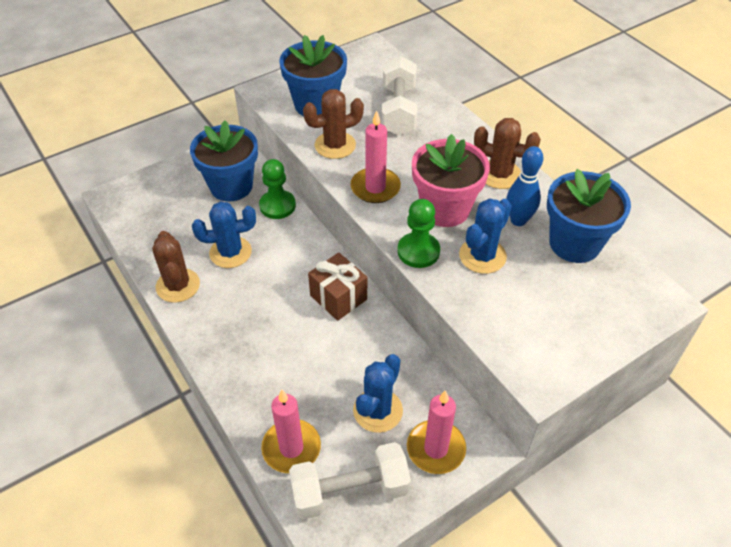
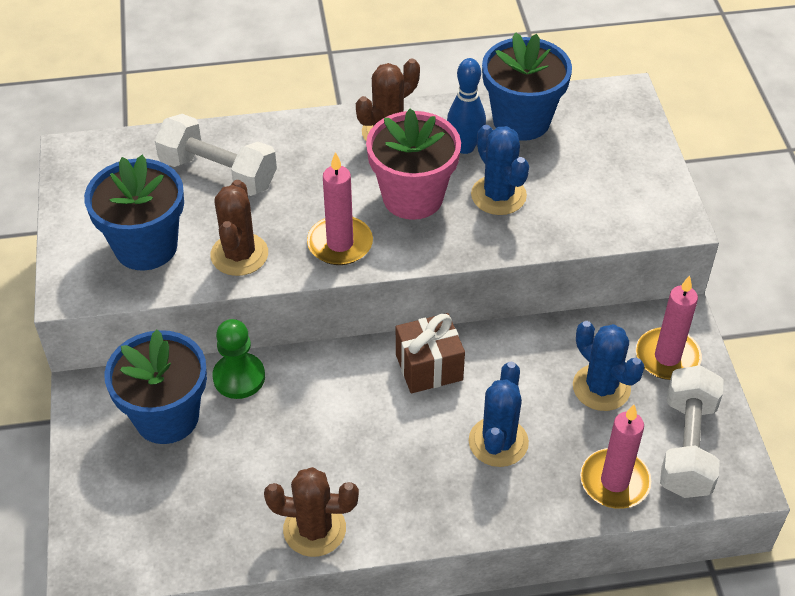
camera: 65 degrees left, 0 degrees up
blue cactus [192,201,256,268] -> blue cactus moved to [469,362,529,467]
green pawn [398,199,440,268] -> none

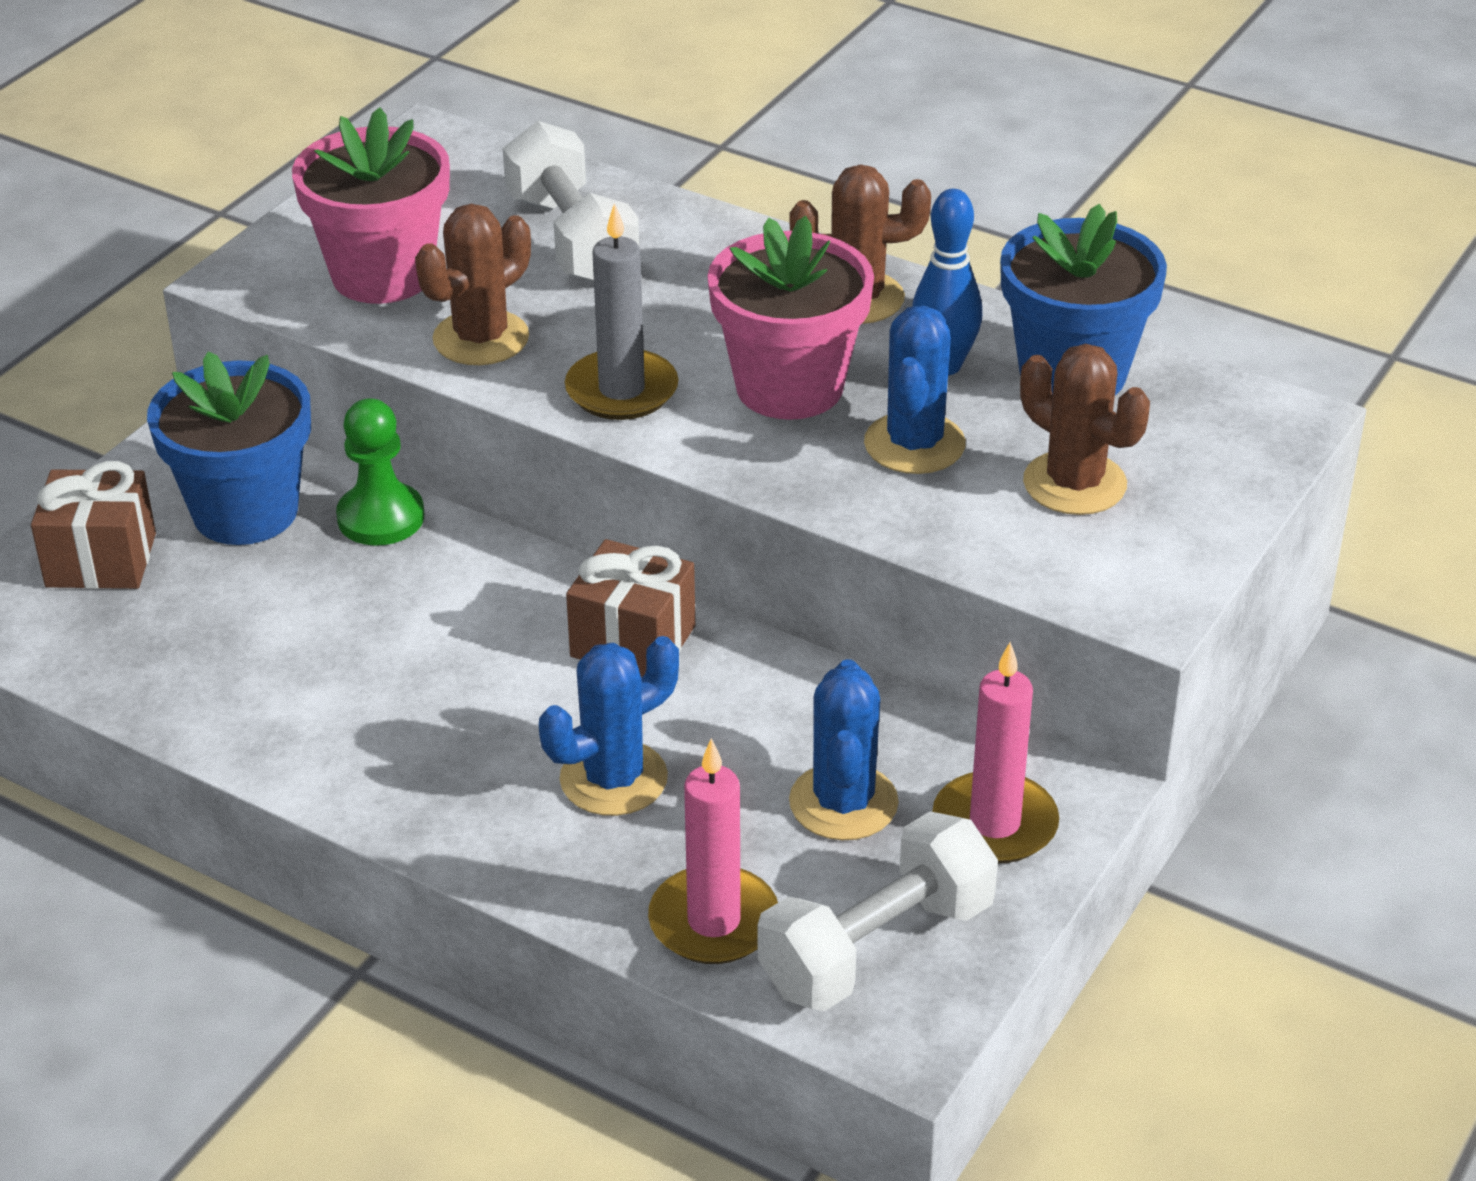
camera: 40 degrees right, 10 degrees down
blue flower pot [84,155,184,270] -> pink flower pot [292,107,450,304]
brown cactus [264,467,359,557] -> brown cactus moved to [1020,344,1150,515]
pink candle [307,152,373,265] -> grey candle [565,203,679,420]
none -> brown gift [31,461,156,589]

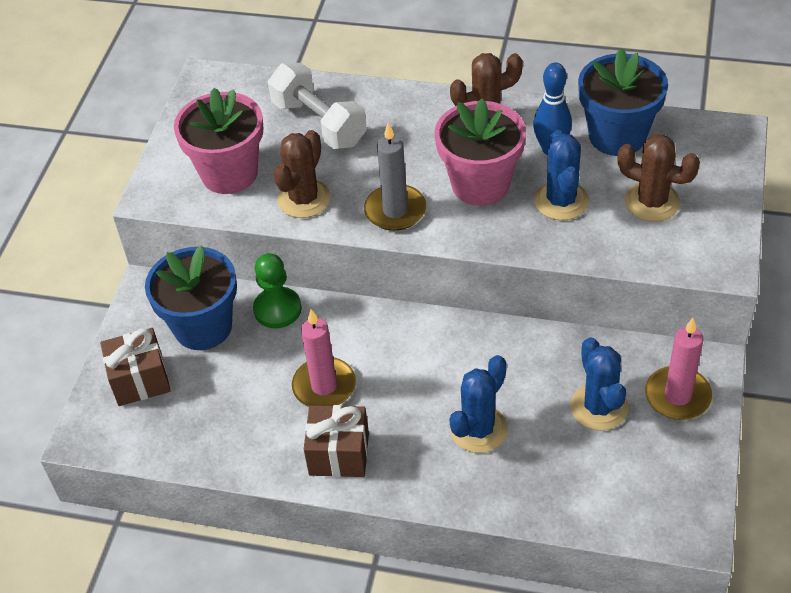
camera: 15 degrees left, 10 degrees up
brown gift [566,539,695,677] -> brown gift moved to [304,405,369,477]
pink candle [648,738,778,964] -> pink candle moved to [292,309,356,407]
white dumbbell [757,811,998,1011] -> none

